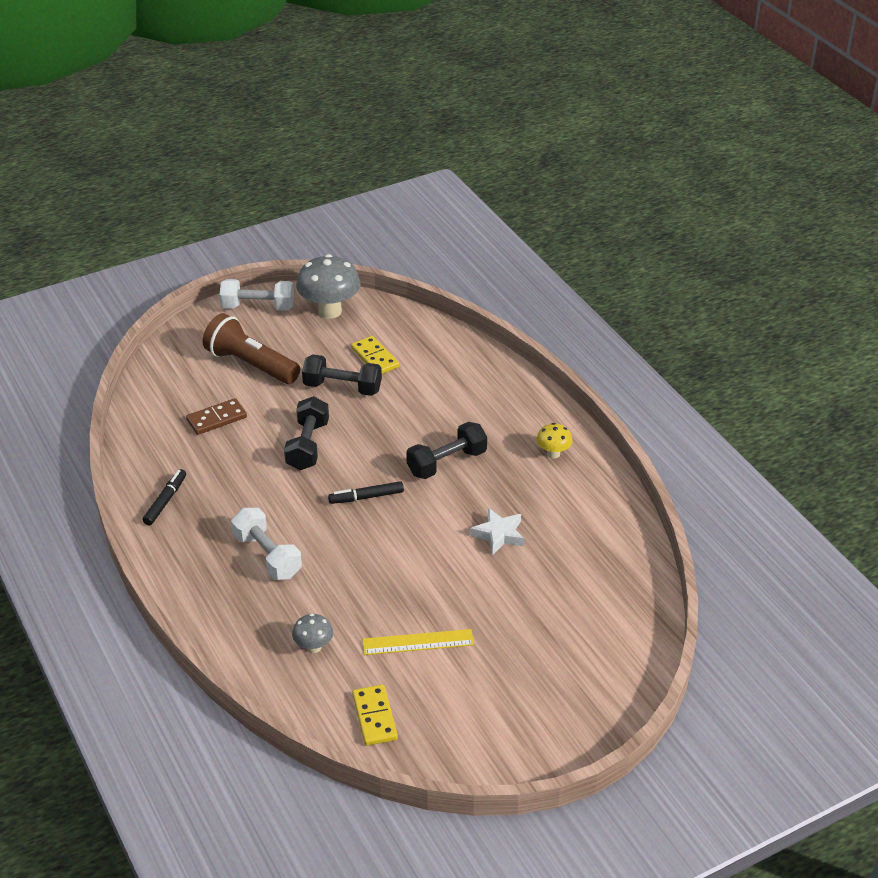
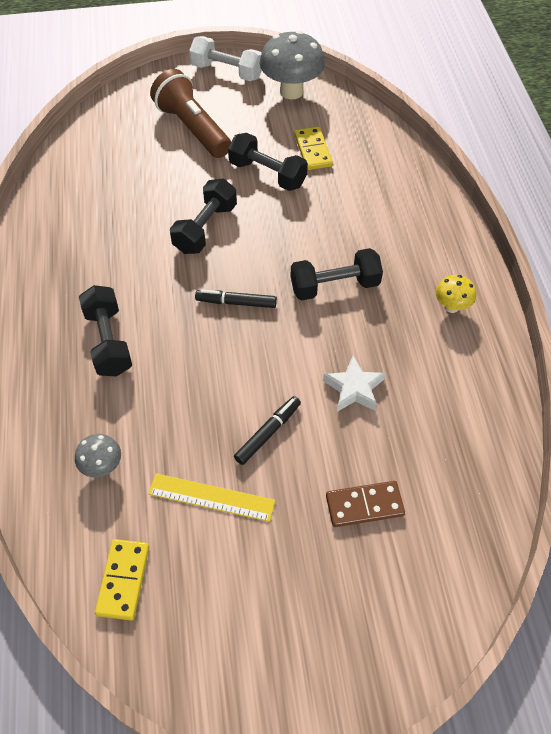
camera: 20 degrees right, 15 degrees up
black marker [143,469,186,525] -> black marker moved to [234,396,301,465]
brown domino [186,398,247,435] -> brown domino moved to [326,481,405,527]
white dumbbell [231,508,302,580] -> black dumbbell [79,285,132,376]

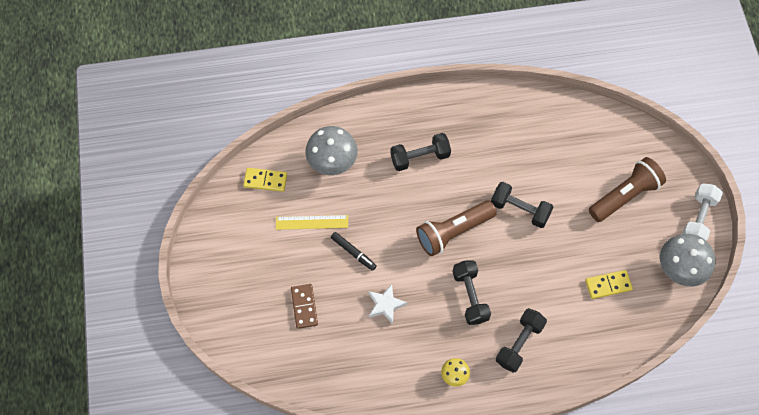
camera: 90 degrees right, 10 degrees up
grey mushroom [75,434,121,477] -> grey mushroom [305,126,358,175], size x1.96
yellow ruler [149,473,275,522] -> yellow ruler turned 75 degrees clockwise [276,215,348,230]
black marker [195,290,277,308] -> brown flashlight [416,200,497,256]
black dumbbell [228,133,308,191] -> black dumbbell moved to [496,308,547,373]

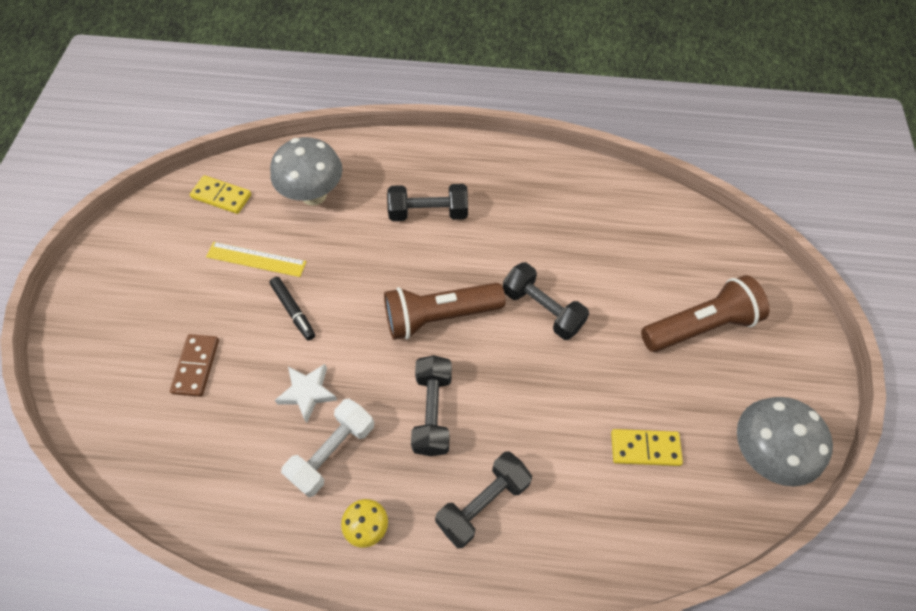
camera: 15 degrees right, 5 degrees down
white dumbbell [682,183,723,240] -> white dumbbell moved to [281,399,374,497]

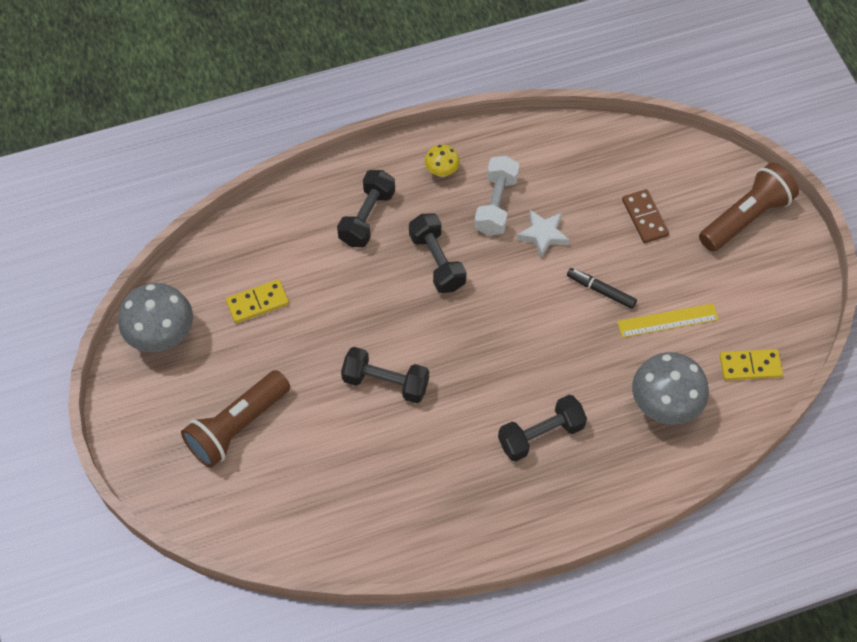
camera: 155 degrees right, 0 degrees up
brown flashlight [384,283,506,340] -> brown flashlight moved to [699,162,799,252]

